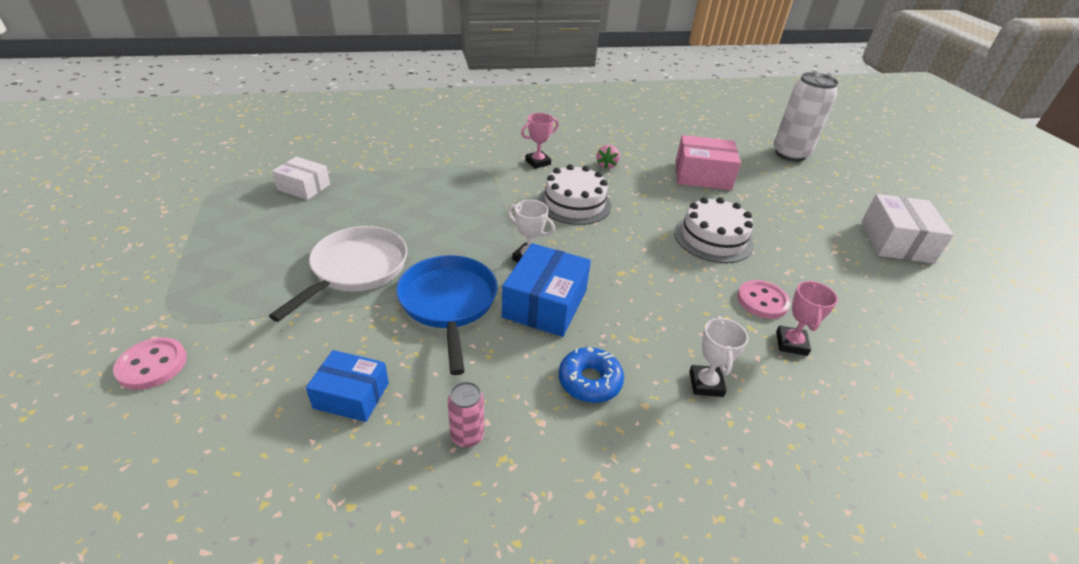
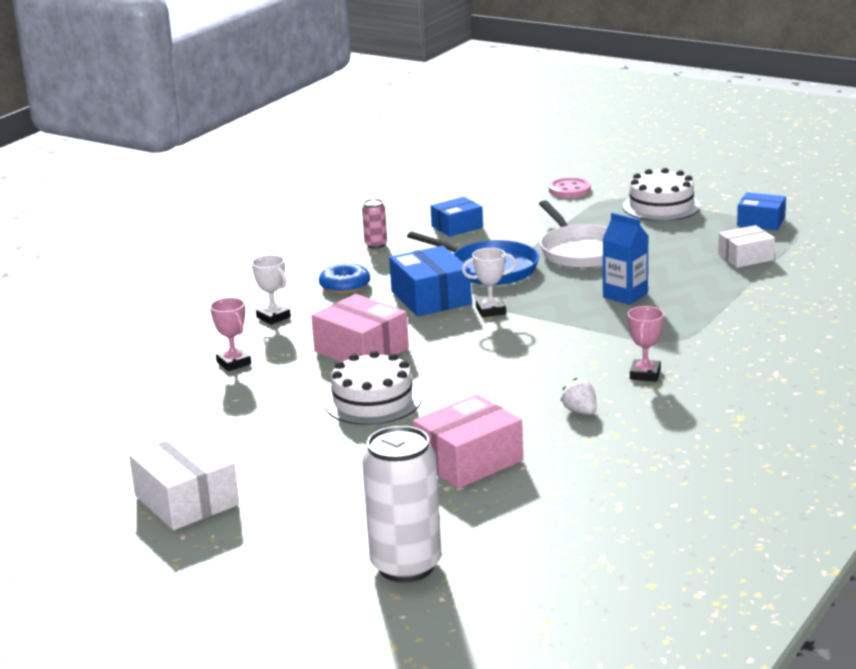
camera: 140 degrees right, 15 degrees down
white cake [538,164,612,225] -> white cake moved to [623,168,701,221]
pink strawberry [597,145,620,169] -> white strawberry [561,378,597,415]
pink button [737,280,791,319] -> none
none -> pink box [311,294,409,362]
none -> blue carton [602,213,648,305]
none -> blue box [737,192,786,230]

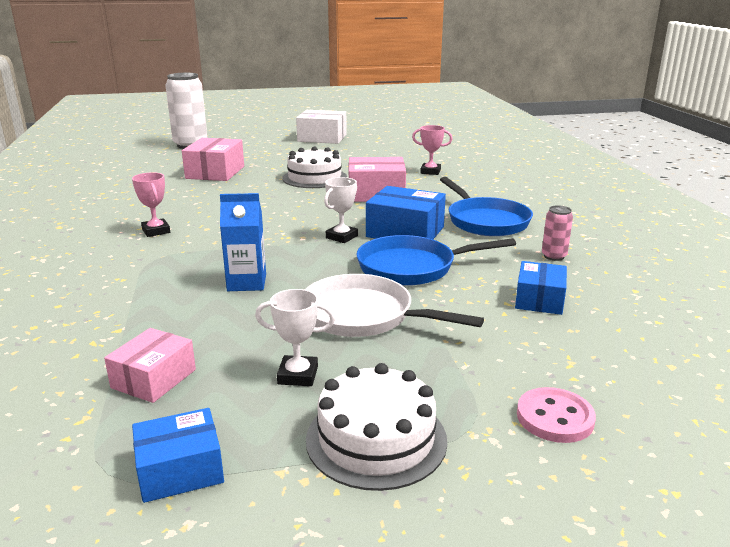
camera: 135 degrees right, 0 degrees up
white trophy [252,255,291,325] -> white trophy moved to [255,289,335,386]
blue donut [319,262,370,294] -> blue pan [440,177,533,236]
white strawberry [561,378,597,415] -> none
white box [718,225,775,268] -> pink box [104,328,196,403]

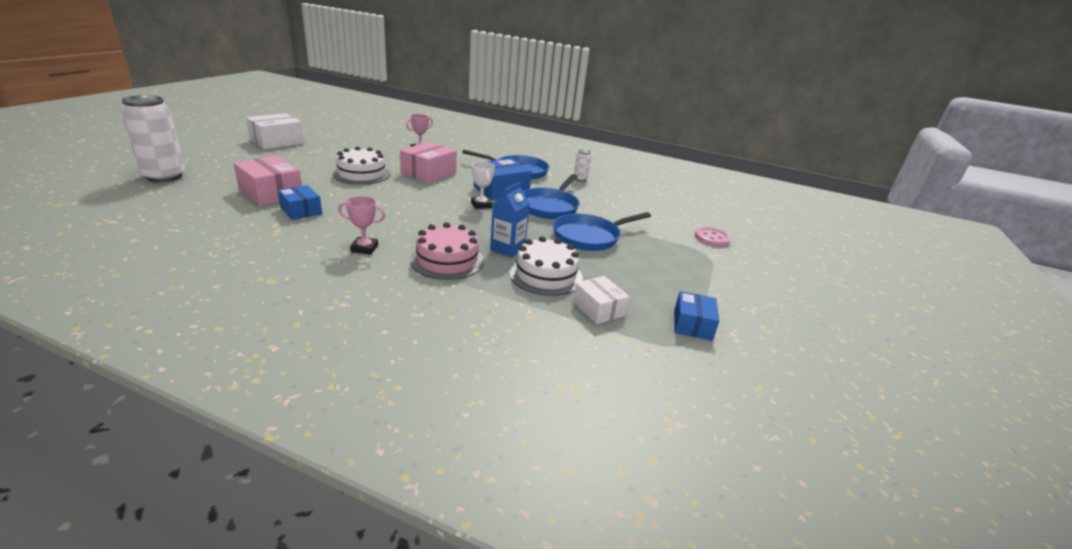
camera: 60 degrees left, 5 degrees up
pink box [104,328,196,403] -> white box [573,276,630,324]
white trophy [255,289,335,386] -> none
white pan [305,274,484,337] -> blue pan [553,212,651,251]
white cake [306,363,447,491] -> white cake moved to [509,236,583,296]
blue box [515,261,567,315] -> blue box moved to [278,185,322,220]
pink can [542,205,573,261] -> white can [574,149,591,181]
none -> pink cake [410,222,484,280]

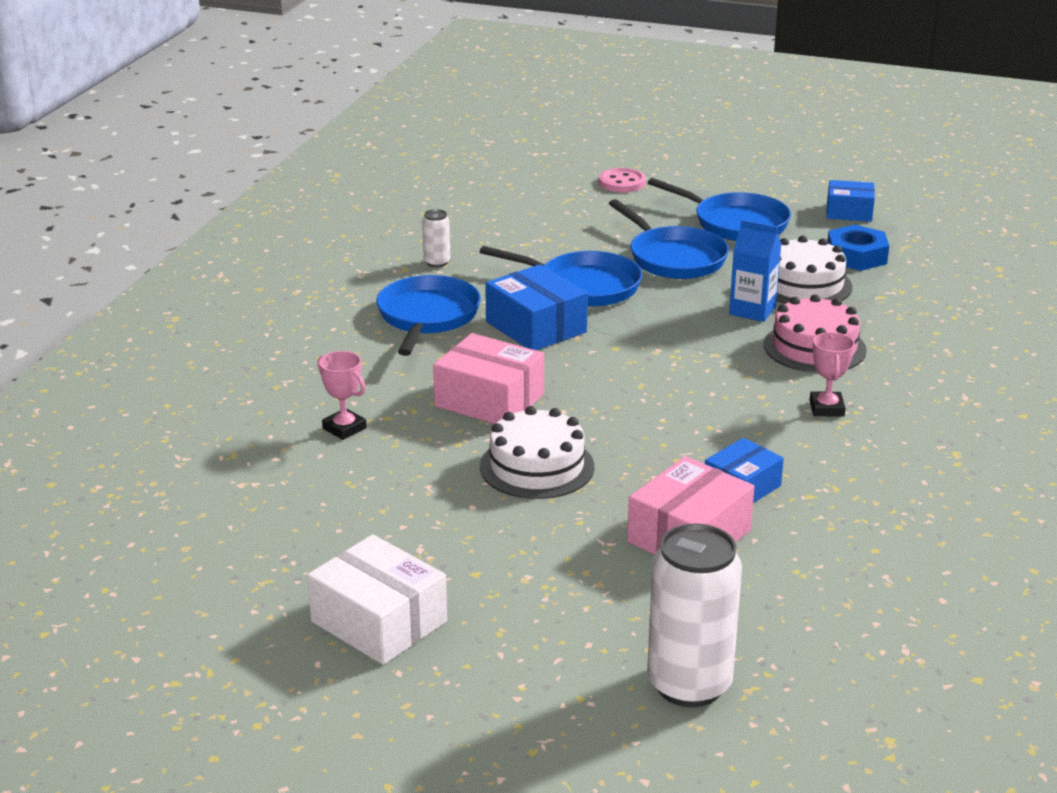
camera: 90 degrees left, 0 degrees up
white trophy [471,162,495,209] -> none
white box [573,276,630,324] -> blue nut [827,225,889,271]
none -> blue pan [648,178,791,241]

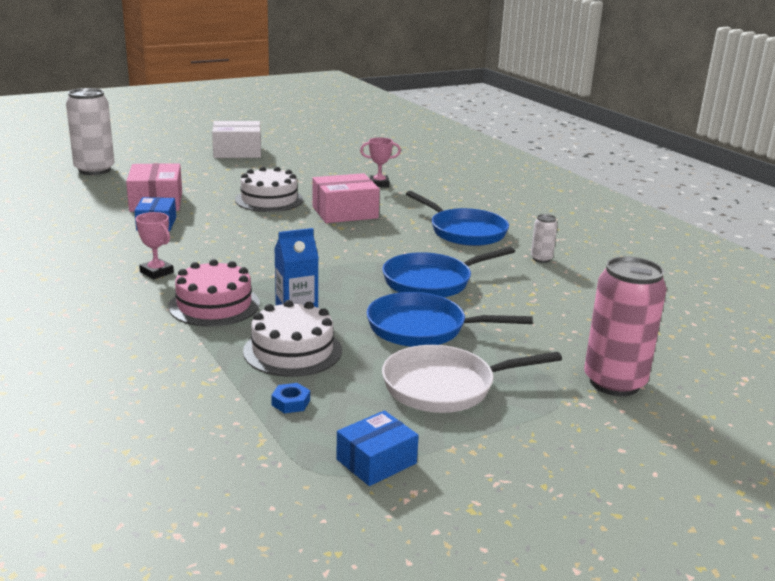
camera: 130 degrees right, 5 degrees down
blue box [485,264,588,350] -> none
pink button [599,168,646,192] -> pink can [584,256,667,396]
blue pan [648,178,791,241] -> white pan [382,345,562,413]
blue nut [827,225,889,271] -> blue nut [271,383,310,413], size x0.51

